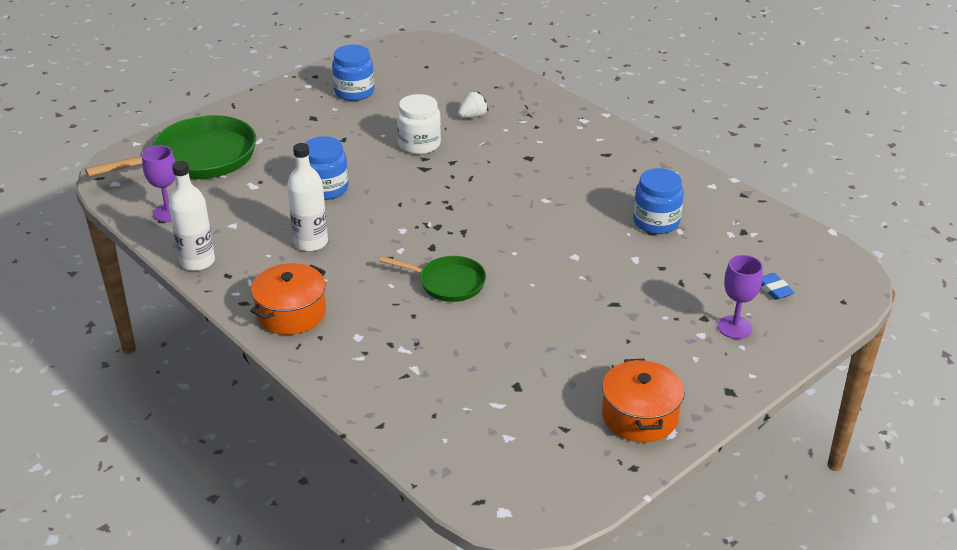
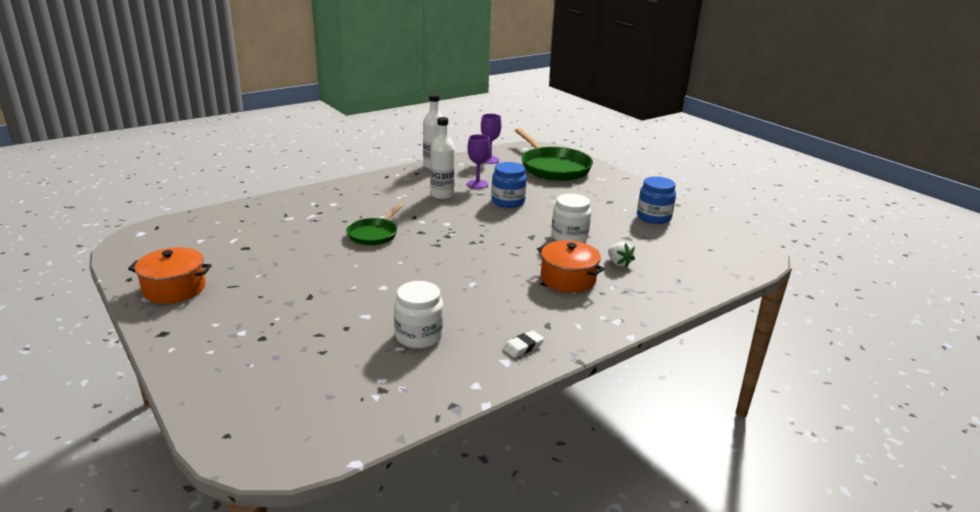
camera: 95 degrees right, 10 degrees down
orange pot [250,263,326,335] -> orange pot moved to [537,240,605,293]
blue jar [633,168,684,234] -> white jar [394,281,444,349]
purple goblet [718,255,763,339] -> purple goblet moved to [467,134,490,189]
blue eraser [761,273,795,300] -> none
none -> white eraser [503,330,544,358]

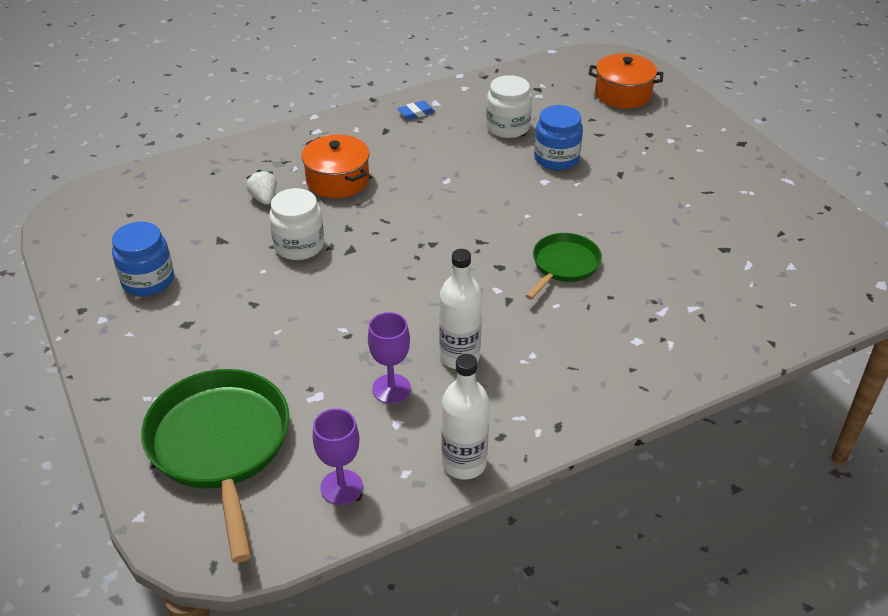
camera: 170 degrees left, 15 degrees up
orange pot [128,247,212,303] -> orange pot moved to [589,53,663,109]
blue jar [491,162,527,208] -> blue jar moved to [534,105,583,170]
white eraser [503,330,544,358] -> blue eraser [397,101,435,120]

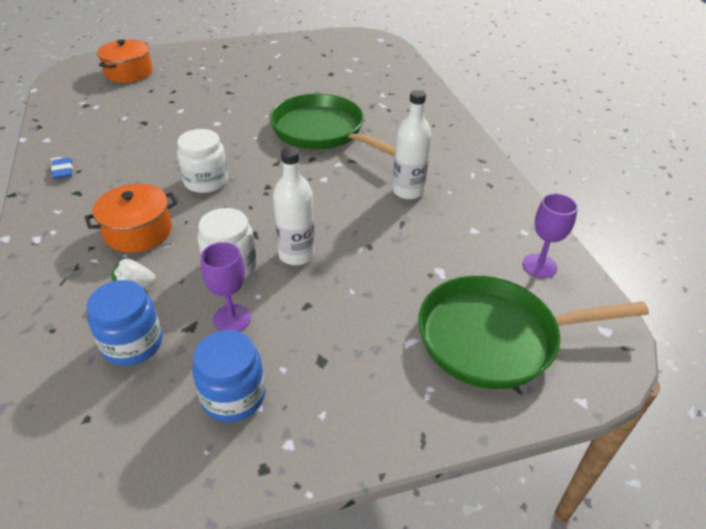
camera: 80 degrees left, 0 degrees up
purple goblet [368,312,411,404] -> purple goblet moved to [200,242,251,331]
white bottle [441,354,490,480] -> white bottle moved to [273,147,315,265]
white jar [486,75,532,138] -> white jar moved to [177,129,228,193]
green pan [525,233,602,300] -> green pan [270,94,396,157], size x1.77
blue jar [534,105,583,170] -> blue jar moved to [87,280,162,366]

